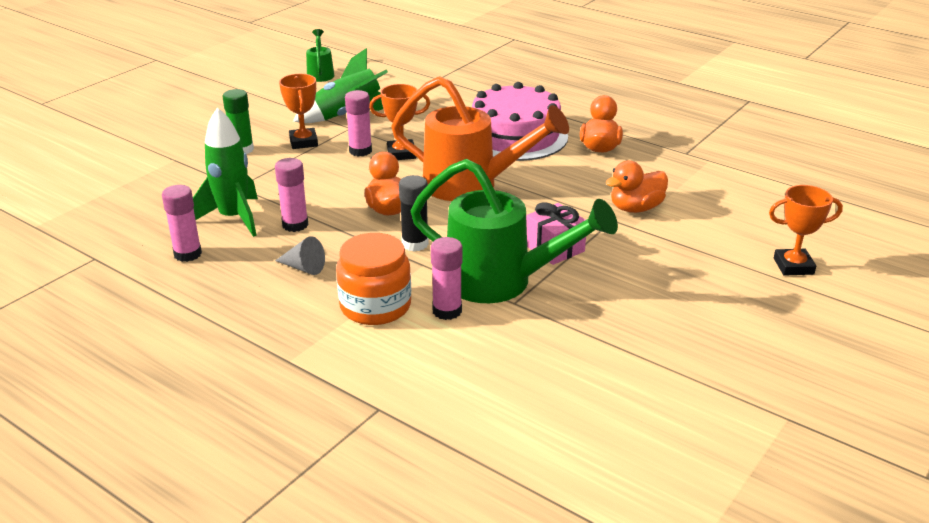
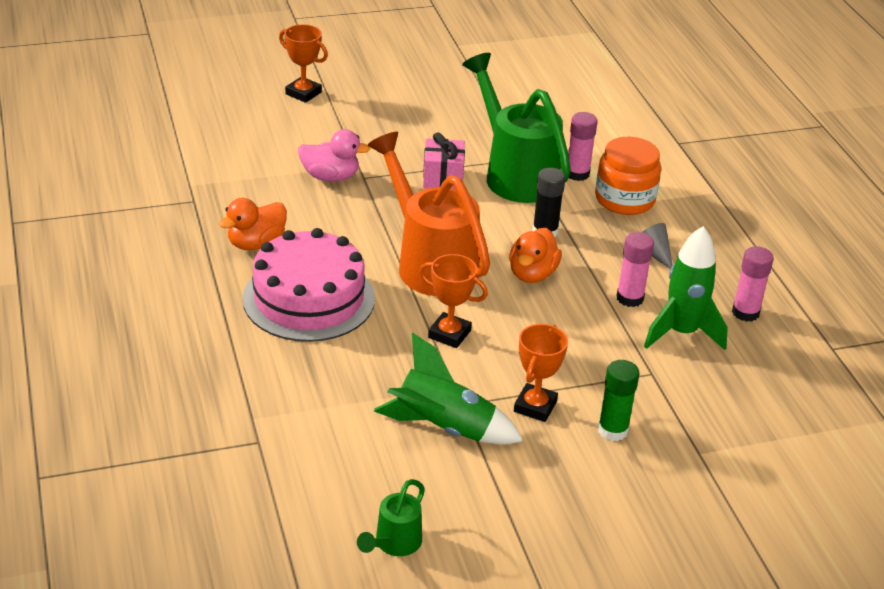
camera: 145 degrees left, 5 degrees up
pink glue stick [345,90,372,157] -> none
orange duck [606,161,668,213] -> pink duck [298,129,370,182]

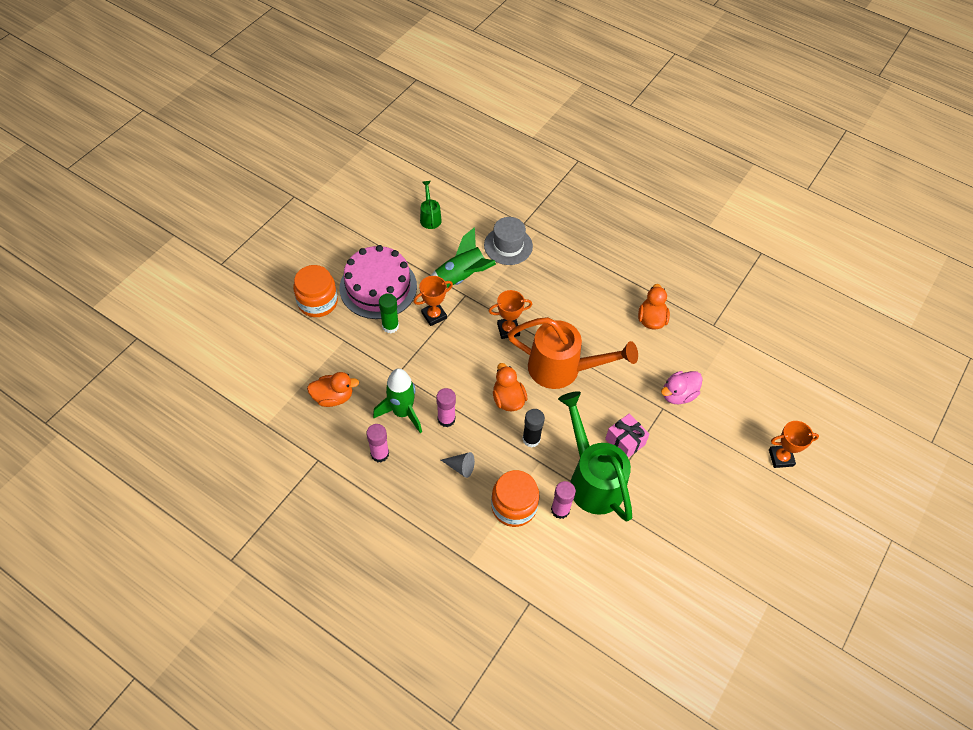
camera: 140 degrees right, 20 degrees up
pink cake [243,228,375,342] -> pink cake moved to [340,245,417,319]
green watering can [462,53,571,203] -> green watering can turned 135 degrees counterclockwise [558,391,632,522]
orange trophy [514,324,568,422] -> orange trophy turned 75 degrees clockwise [414,276,453,326]
none -> orange jar [293,265,338,317]
none -> orange duck [307,372,359,407]
none -> grey hat [484,217,533,265]

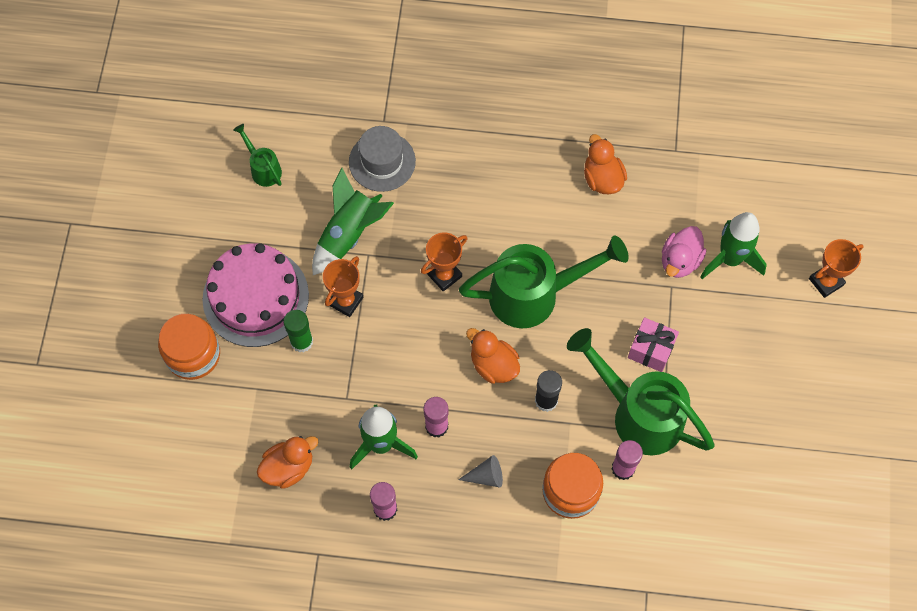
camera: 25 degrees left, 10 degrees up
orange watering can [507,317,638,389] -> green watering can [459,235,629,328]
none -> green rocket [700,212,767,279]

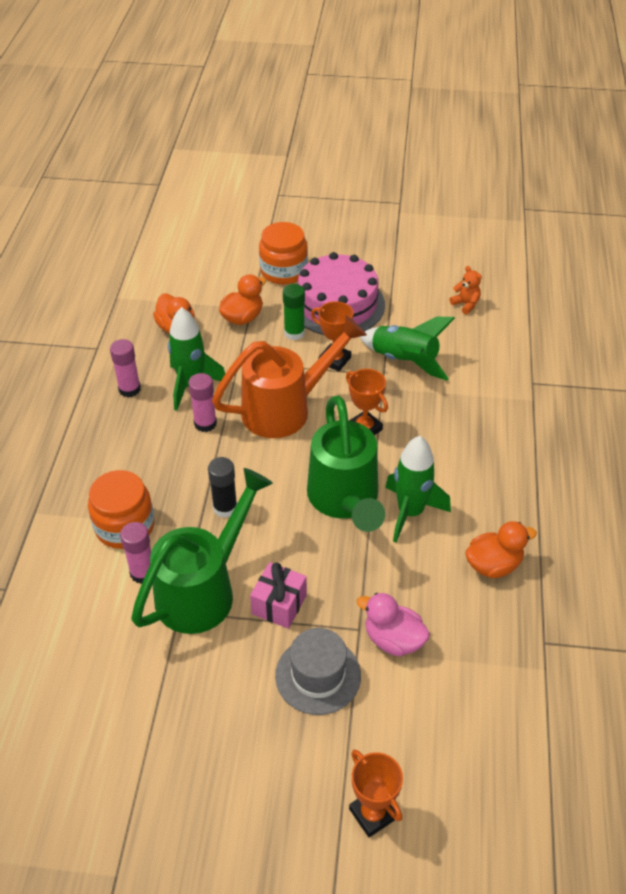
camera: 90 degrees right, 20 degrees down
green watering can [233,124,282,187] -> orange teddy bear [450,266,482,314]
grey hat [349,126,416,192] -> grey hat moved to [275,628,361,715]
grey cone [458,455,503,487] -> none
orange duck [466,328,520,384] -> orange duck moved to [219,274,266,325]
green rocket [700,212,767,279] -> green rocket moved to [385,436,451,543]
none -> orange watering can [212,315,367,438]

